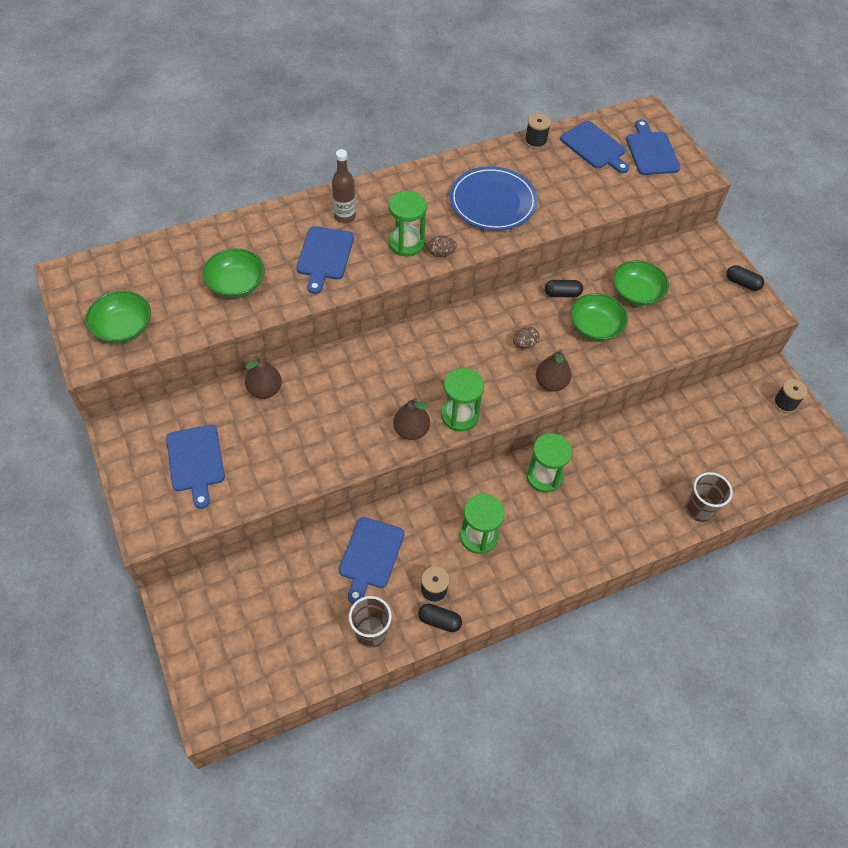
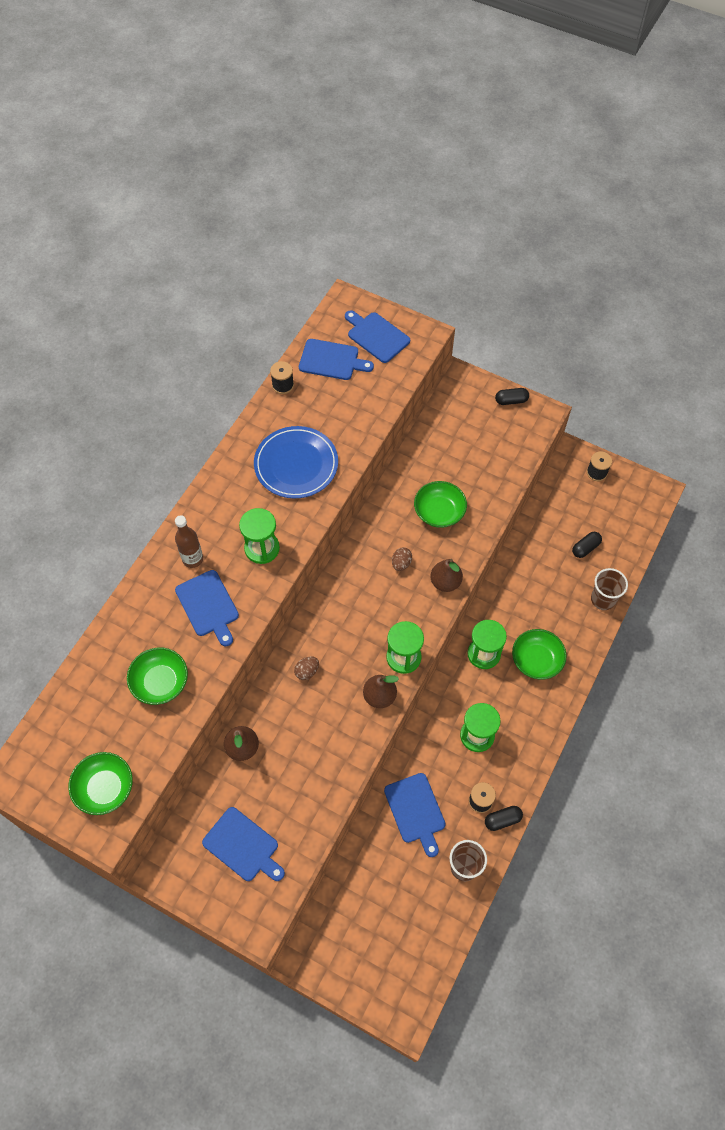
camera: 35 degrees left, 5 degrees up
brown egg [428,235,457,257] -> brown egg moved to [294,656,319,680]
black capsule [545,280,583,297] -> black capsule moved to [572,531,602,558]
green bowl [613,260,669,306] -> green bowl moved to [512,629,567,680]

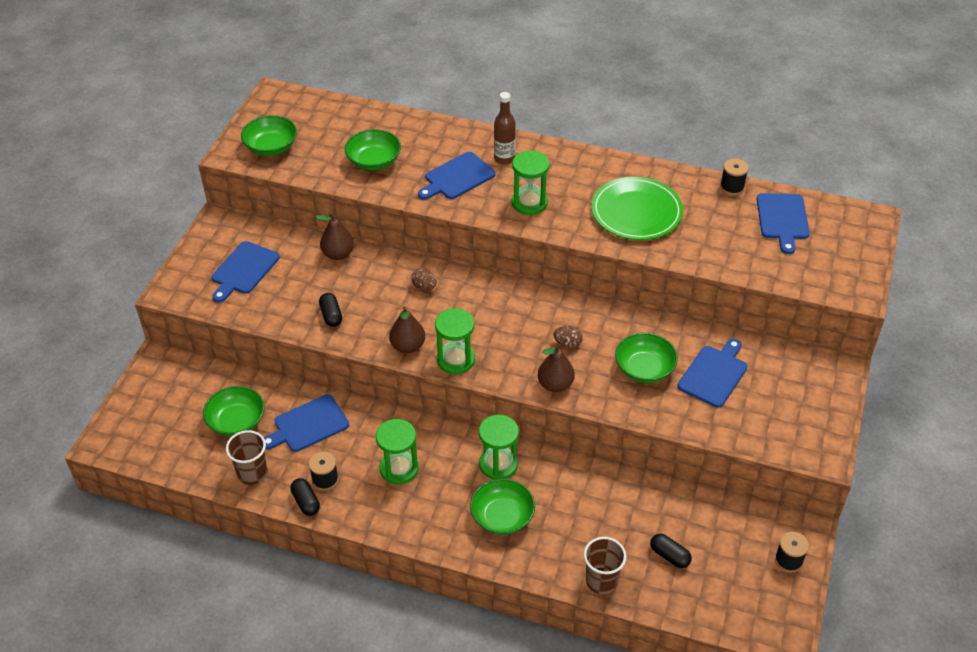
camera: 80 degrees right, 15 degrees down
blue plate [254,426,338,498] -> green plate [591,177,683,240]
blue cutting board [345,310,410,363] -> blue cutting board moved to [678,339,747,408]
black capsule [495,388,529,405] -> black capsule moved to [319,293,342,327]
none -> green bowl [203,386,265,436]

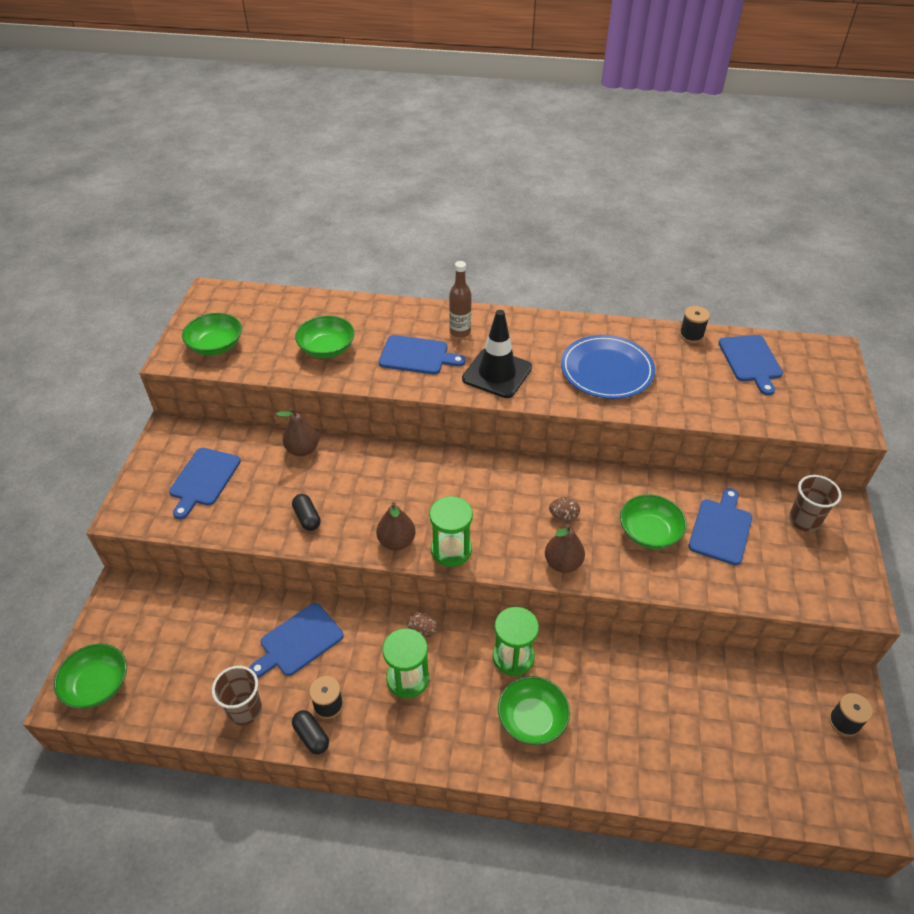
camera: 10 degrees left, 0 degrees up
green bowl [203,386,265,436] -> green bowl moved to [54,644,127,709]
brown egg [411,268,437,291] -> brown egg moved to [407,612,437,637]
blue cutting board [418,152,496,200] -> blue cutting board turned 120 degrees counterclockwise [379,335,466,374]
green hourglass [512,150,549,215] -> black traffic cone [462,310,532,398]
brown cup [584,537,627,594] -> brown cup moved to [789,475,842,532]
green plate [591,177,683,240] -> blue plate [561,335,655,399]
black capsule [650,534,692,568] -> none

